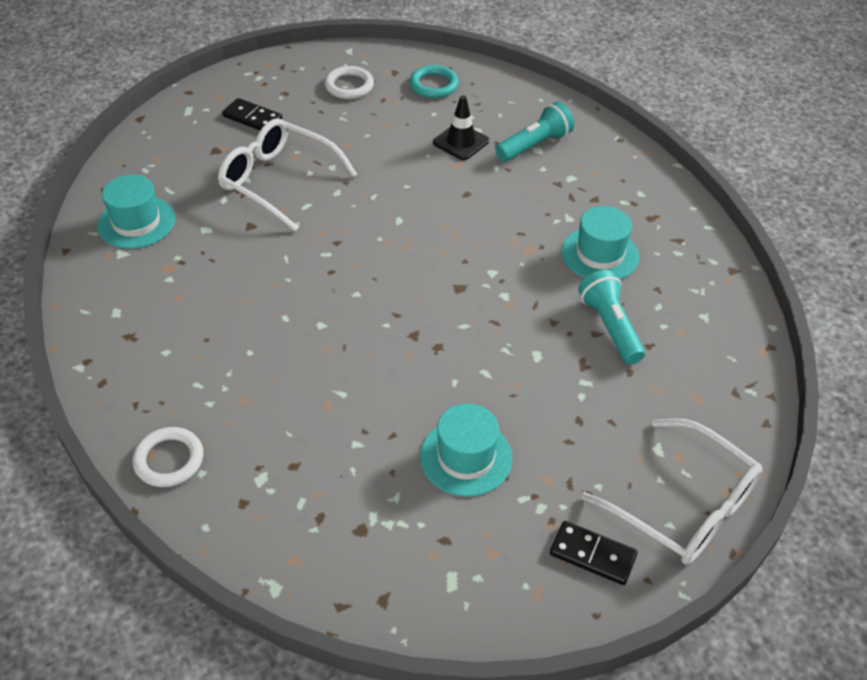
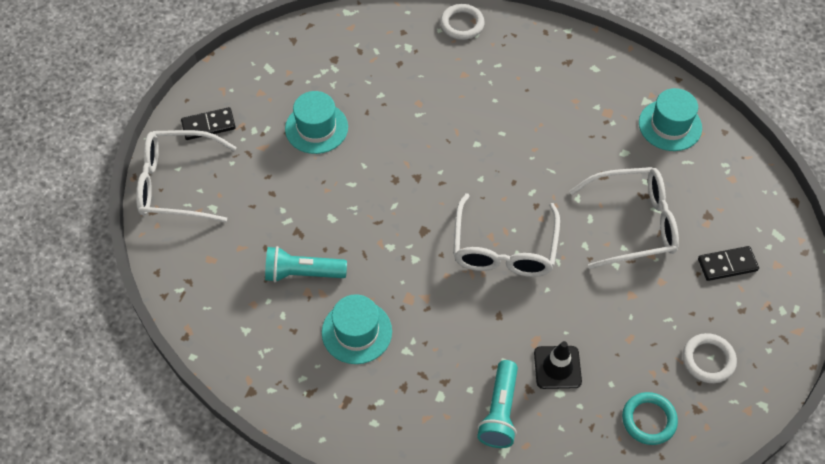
camera: 140 degrees right, 10 degrees up
turquoise flashlight [578,270,645,364] -> turquoise flashlight turned 150 degrees clockwise [265,246,347,282]
none -> white glasses [453,193,560,277]

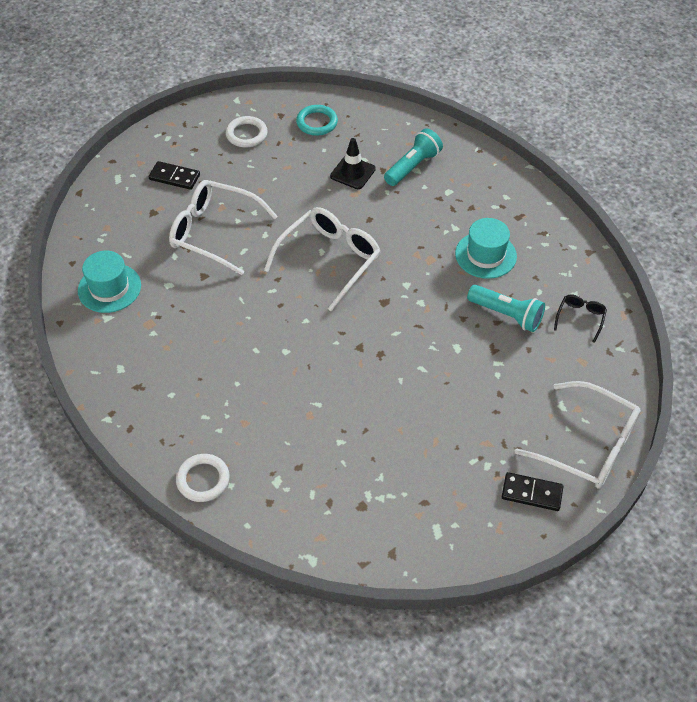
camera: 150 degrees left, 5 degrees down
turquoise hat [285,91,348,154] -> none
none -> black glasses [554,295,607,343]

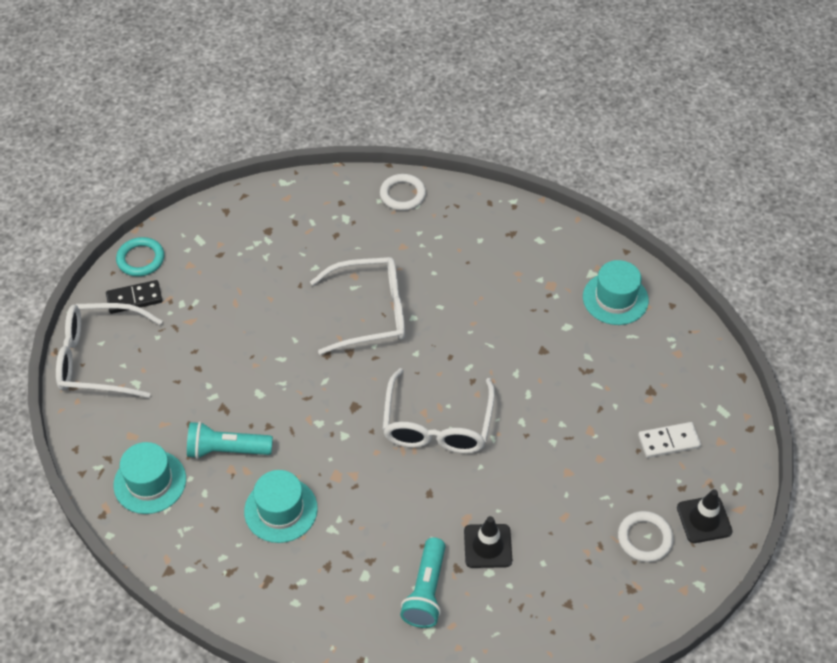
camera: 150 degrees right, 0 degrees up
black domino [149,161,200,190] -> white domino [638,422,701,458]
white glasses [169,180,278,275] -> white glasses moved to [310,257,405,355]
turquoise ring [296,105,338,136] -> turquoise ring moved to [116,237,164,277]
black glasses [554,295,607,343] -> turquoise hat [113,442,186,514]
none -> black traffic cone [677,489,732,543]

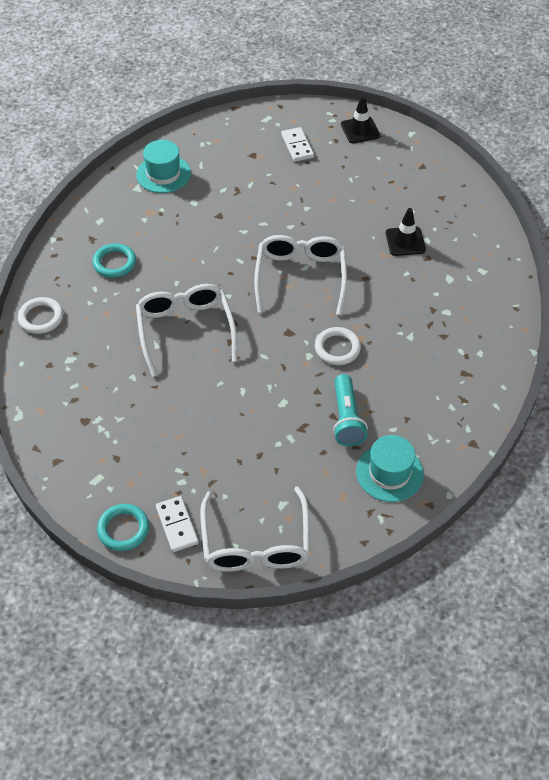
camera: 95 degrees left, 0 degrees up
black domino [106,280,163,314] -> white domino [156,496,199,552]
turquoise hat [244,470,318,543] -> none
white glasses [382,368,495,454] -> white glasses turned 90 degrees counterclockwise [254,235,347,315]
turquoise flashlight [400,537,446,628] -> none
white ring [618,511,674,562] -> white ring moved to [315,327,361,365]
none -> turquoise ring [93,243,136,278]

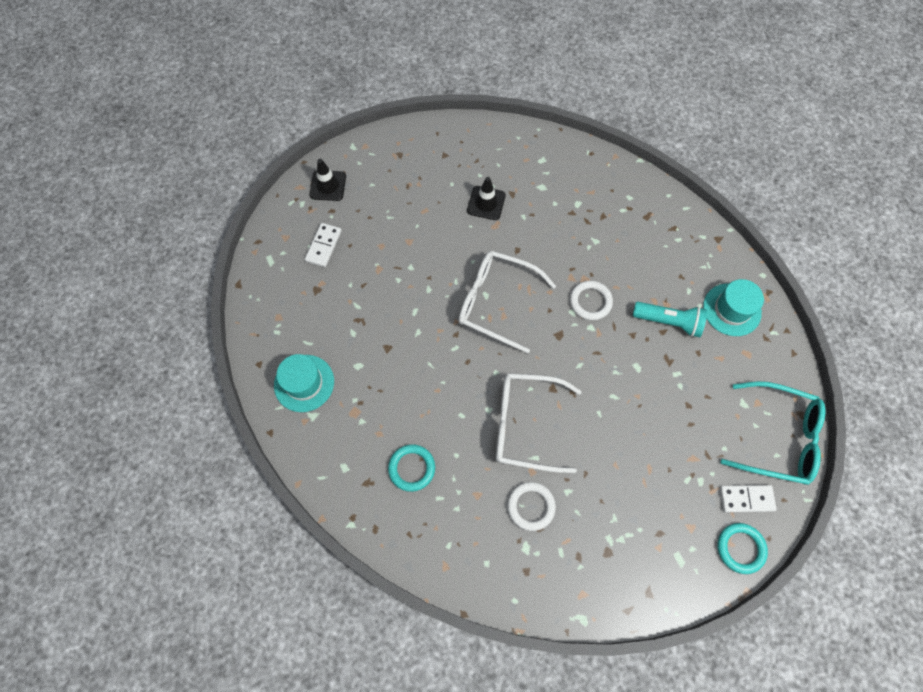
camera: 70 degrees left, 15 degrees up
white ring [18,297,63,334] -> white ring moved to [507,482,556,531]
white glasses [200,487,310,572] -> turquoise glasses [721,381,825,485]
white domino [281,127,314,162] -> white domino turned 75 degrees counterclockwise [305,223,342,267]

